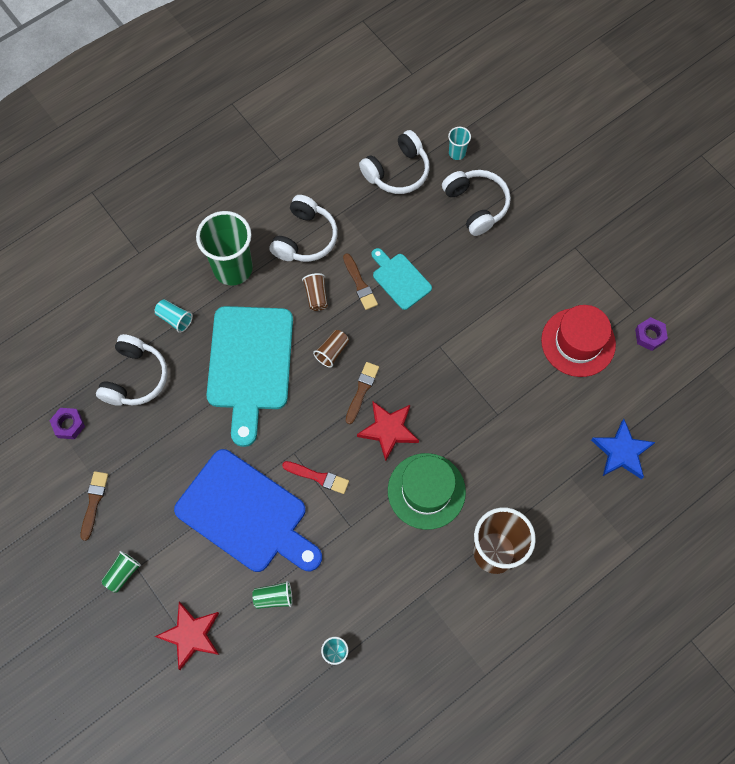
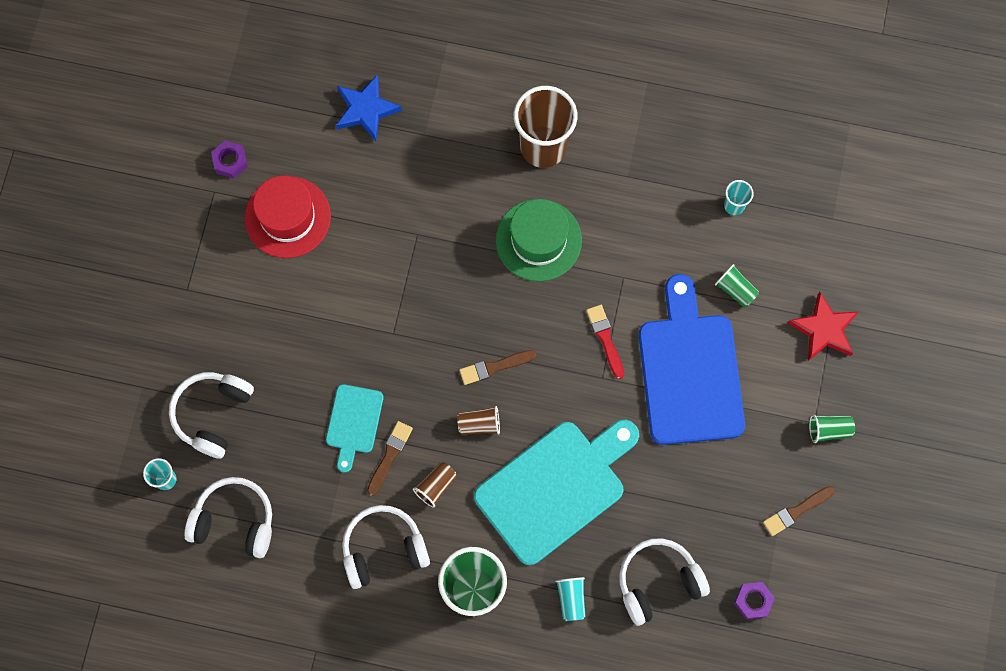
camera: 130 degrees left, 5 degrees up
red star [357,402,419,461] -> none

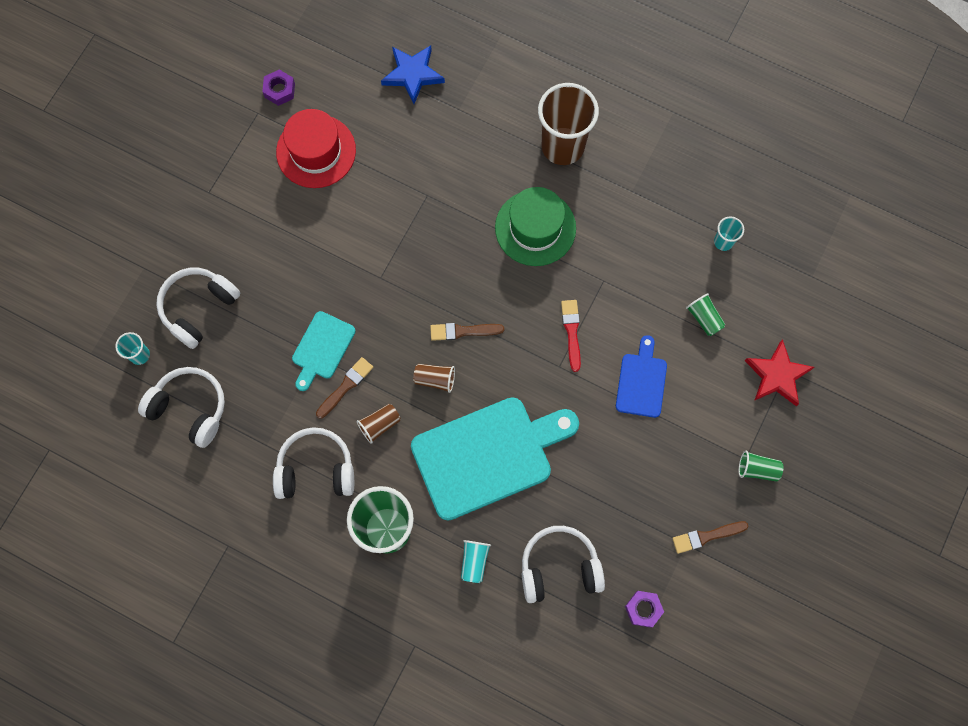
camera: 15 degrees right, 0 degrees up
blue cutting board [639,274,745,445] -> blue cutting board [616,335,667,418], size x0.50

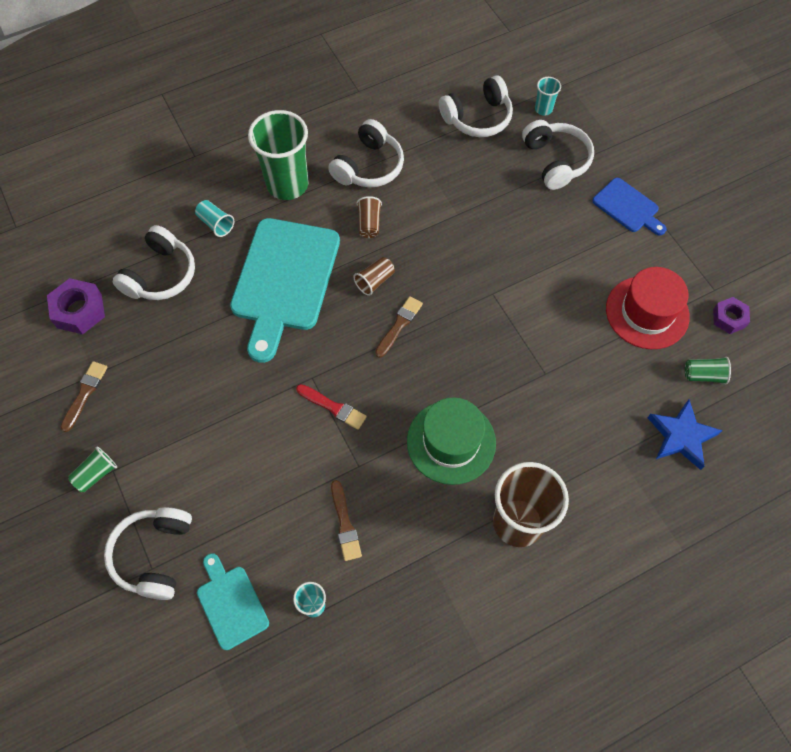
camera: 125 degrees right, 10 degrees down
turquoise cutting board [292,311,356,391] -> turquoise cutting board moved to [197,553,269,650]
brown brush [316,357,373,419] -> brown brush moved to [331,480,362,561]
blue cutting board [616,335,667,418] -> blue cutting board moved to [593,178,666,236]
purple nut [625,591,664,628] -> purple nut [47,278,105,334], size x1.54
green cup [686,293,726,336] -> green cup moved to [685,357,731,384]
red star [745,339,814,406] -> white headphones [104,507,192,600]

